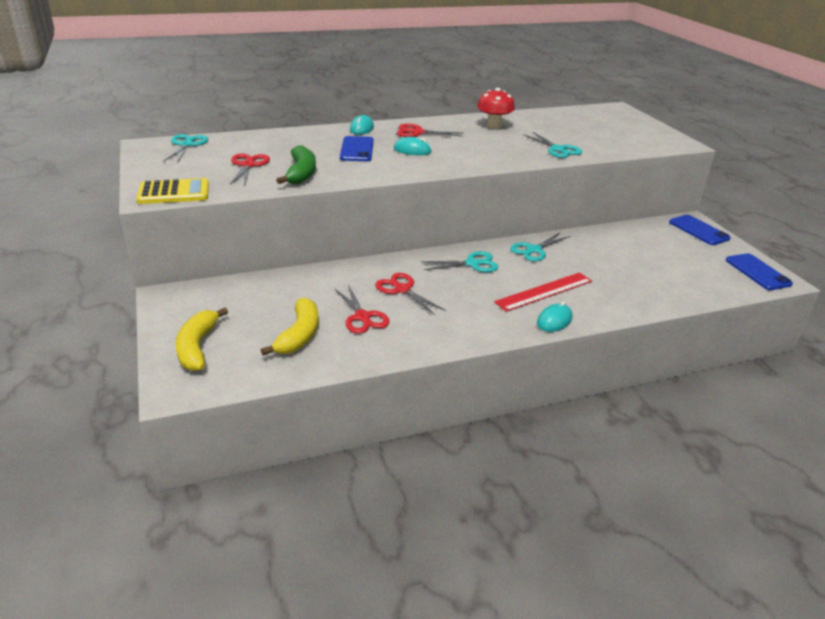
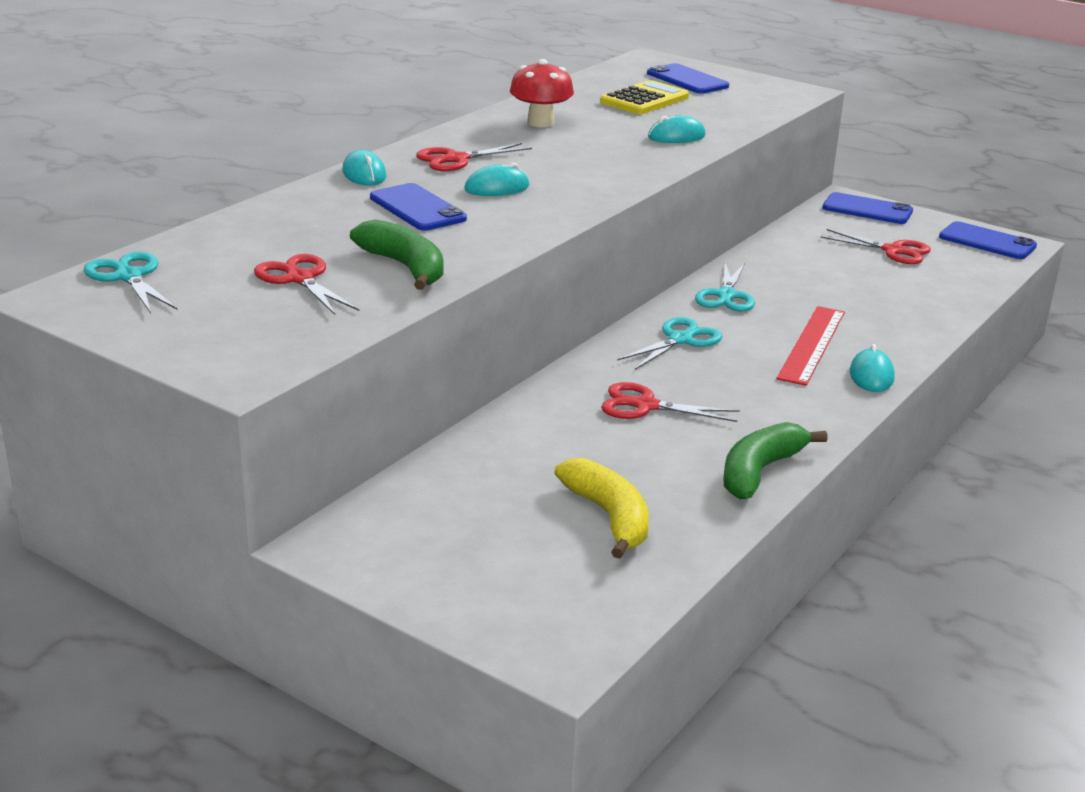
camera: 35 degrees left, 5 degrees down
yellow calculator [137,178,209,204] -> yellow calculator moved to [600,80,689,114]
yellow banana [176,307,228,371] -> none
red scissors [334,285,390,334] -> red scissors moved to [820,229,931,264]
turquoise scissors [524,132,582,158] -> turquoise mouse [648,115,706,143]
none -> blue phone [647,63,729,94]
none -> green banana [723,422,828,500]

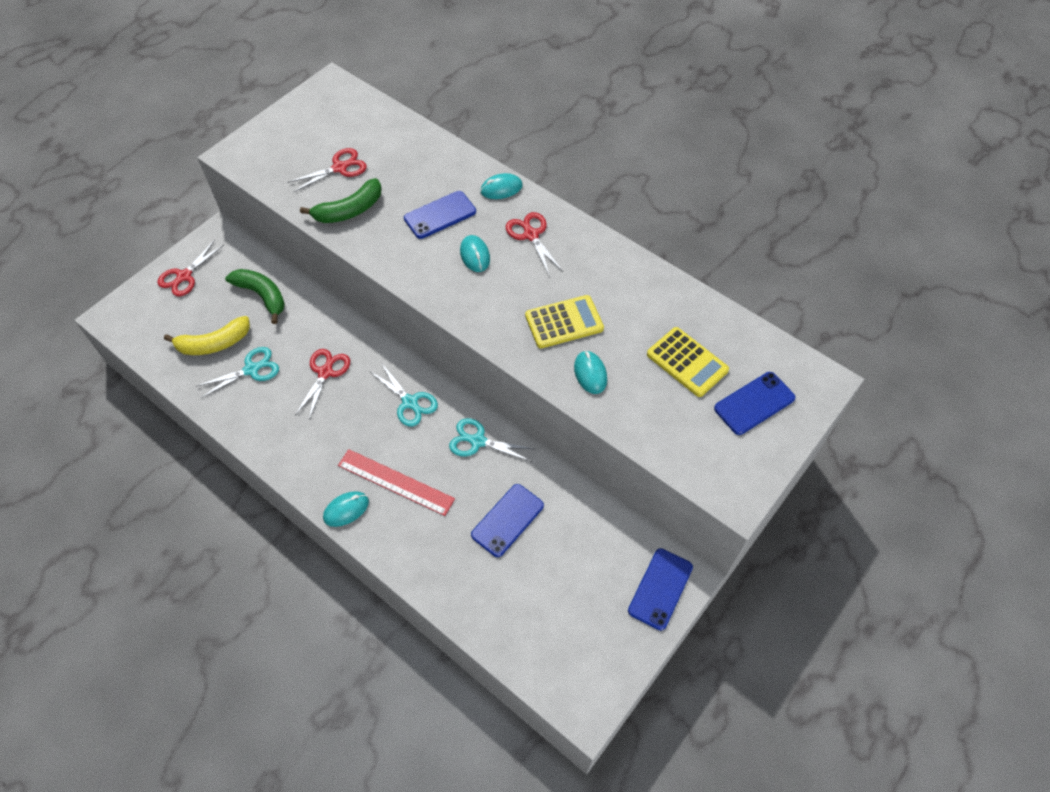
camera: 95 degrees right, 30 degrees up
turquoise scissors [84,252,178,313] -> turquoise scissors moved to [195,347,279,398]
red mushroom [510,59,574,127] -> none
green banana [723,422,828,500] -> green banana moved to [225,269,285,324]
red scissors [820,229,931,264] -> red scissors moved to [157,240,225,297]
turquoise mouse [850,344,894,392] -> turquoise mouse turned 45 degrees counterclockwise [323,491,369,527]
blue phone [939,221,1037,259] -> blue phone moved to [471,484,544,557]
none -> yellow calculator [525,295,604,348]

